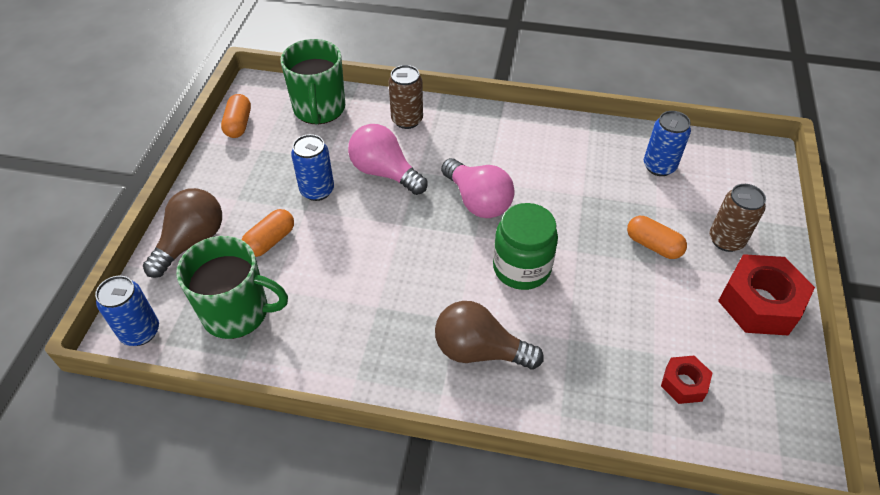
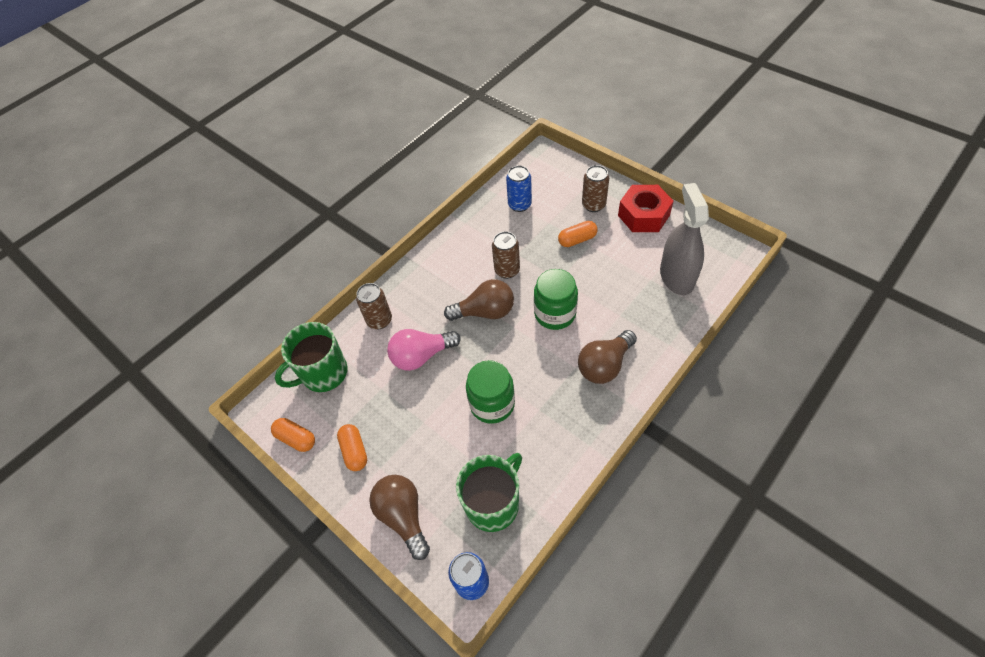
camera: 55 degrees left, 5 degrees up
orange capsule [242,209,294,257] -> orange capsule moved to [337,424,367,471]
green mug [280,39,345,124] -> green mug turned 120 degrees clockwise [275,322,348,392]
blue can [291,134,334,201] -> none
pink light bulb [441,158,515,218] -> brown light bulb [444,279,514,321]
red nut [661,356,712,404] -> grey spray bottle [660,183,709,295]
none -> green jar [466,360,515,424]
none -> brown can [492,231,520,279]

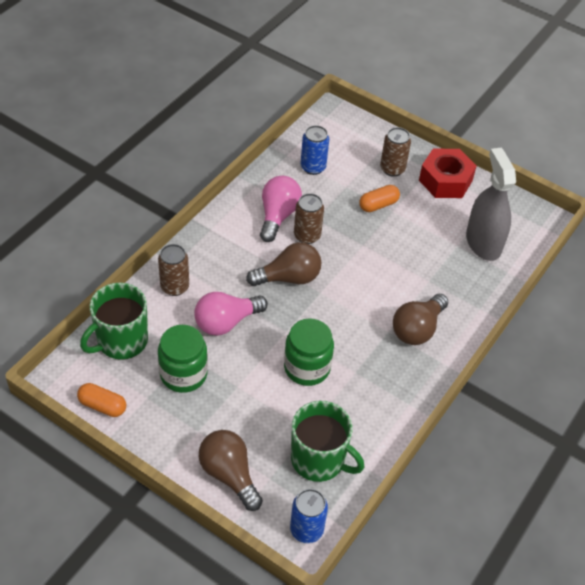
camera: 15 degrees left, 5 degrees down
orange capsule [337,424,367,471] -> none
green mug [456,453,522,532] -> green mug turned 90 degrees clockwise [291,401,365,482]
green jar [534,269,578,330] -> green jar moved to [158,325,208,393]
none -> pink light bulb [260,176,302,242]

